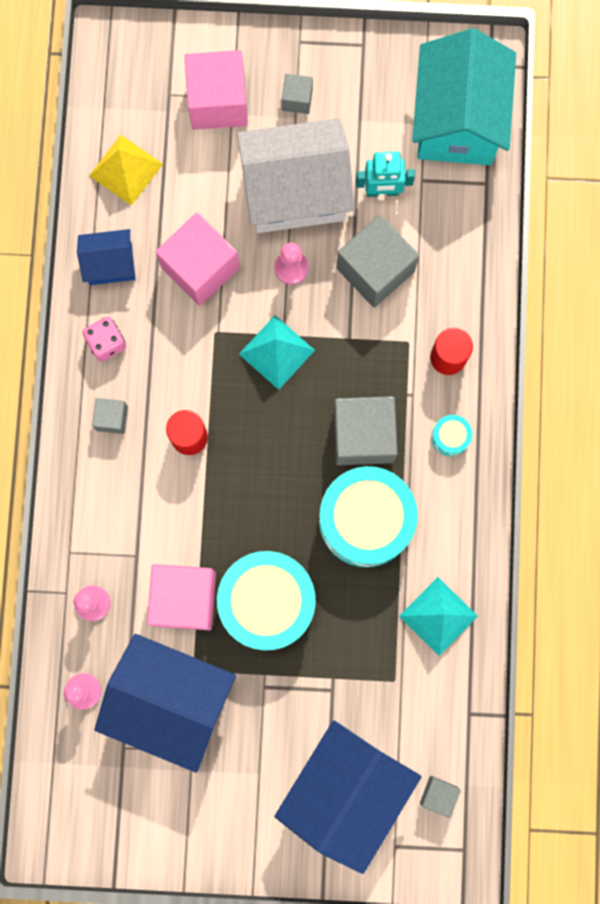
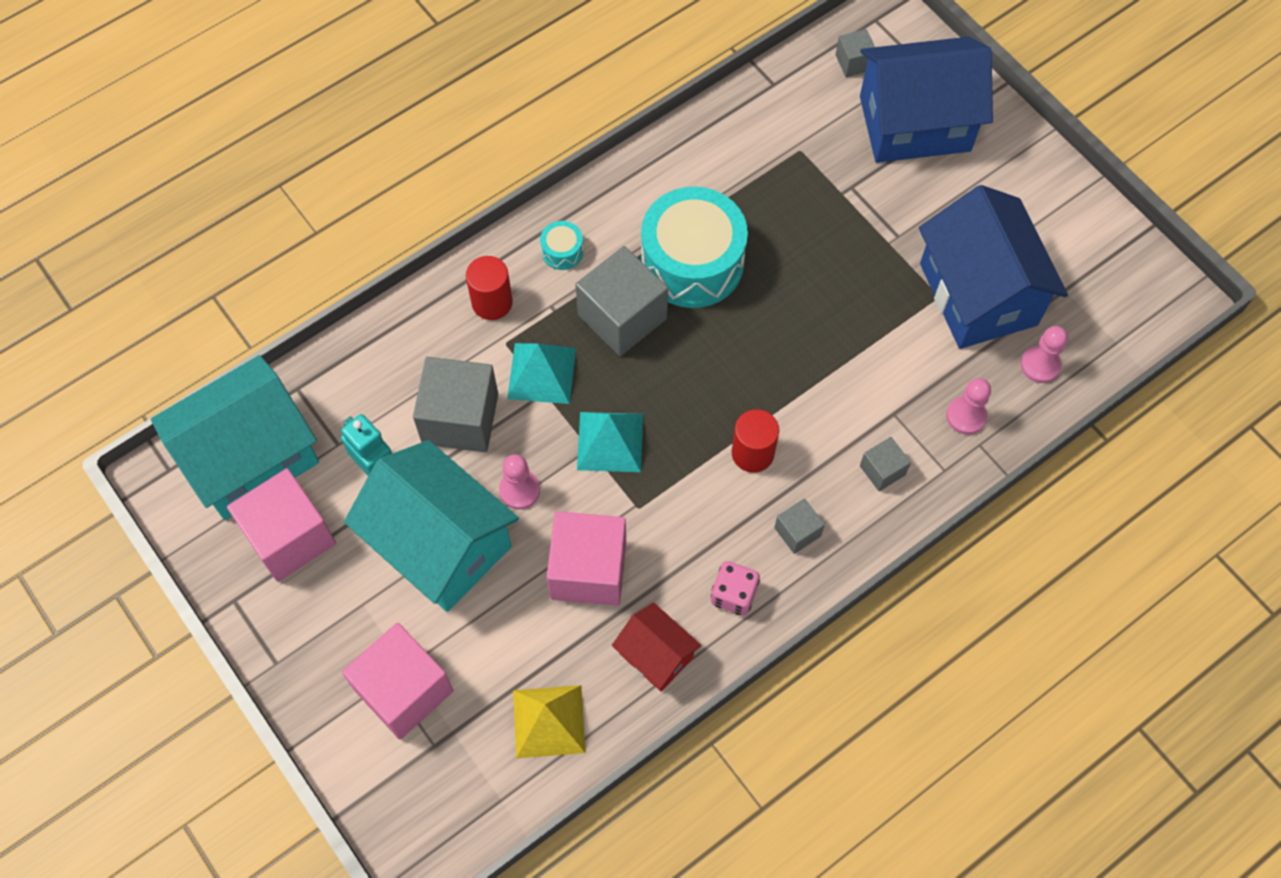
camera: 130 degrees left, 15 degrees down
blue house [77,229,135,285] -> red house [612,602,701,692]
pink cube [147,564,216,630] -> pink cube moved to [227,468,336,582]
turquoise drum [217,551,316,650] -> none
white house [237,118,355,233] -> turquoise house [344,440,519,612]
grey cube [282,74,313,114] -> grey cube moved to [860,437,911,491]
turquoise pyramid [399,577,478,656] -> turquoise pyramid moved to [507,343,576,404]

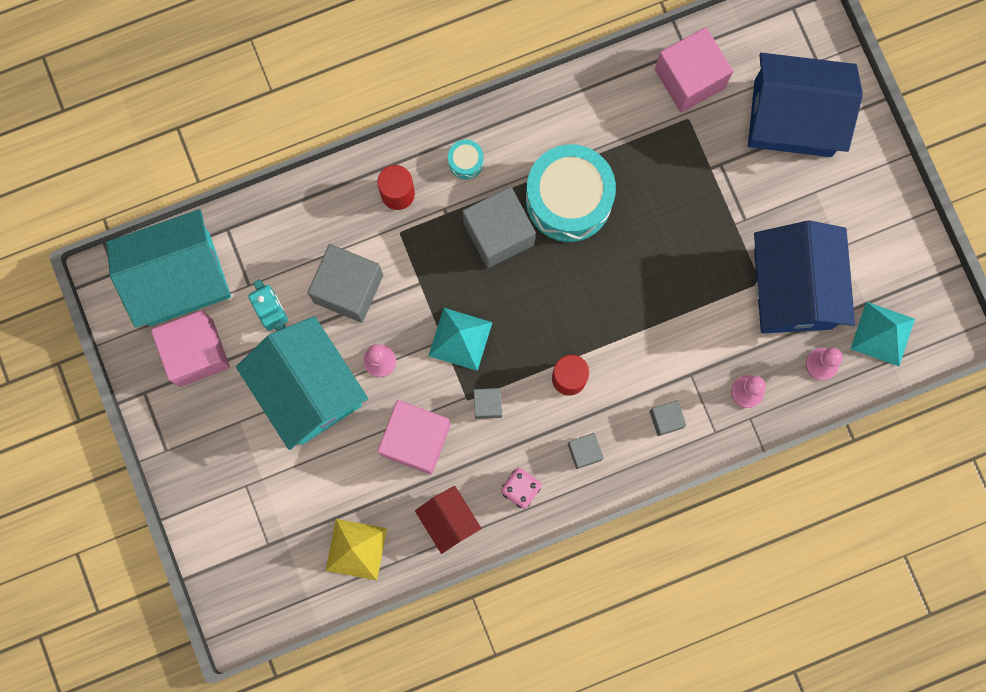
camera: 15 degrees right, 15 degrees up
pink cube [342,623,454,740] -> pink cube moved to [655,27,733,112]
turquoise pyramid [507,343,576,404] -> turquoise pyramid moved to [851,302,915,366]
grey cube [835,29,875,77] -> grey cube moved to [474,388,502,419]

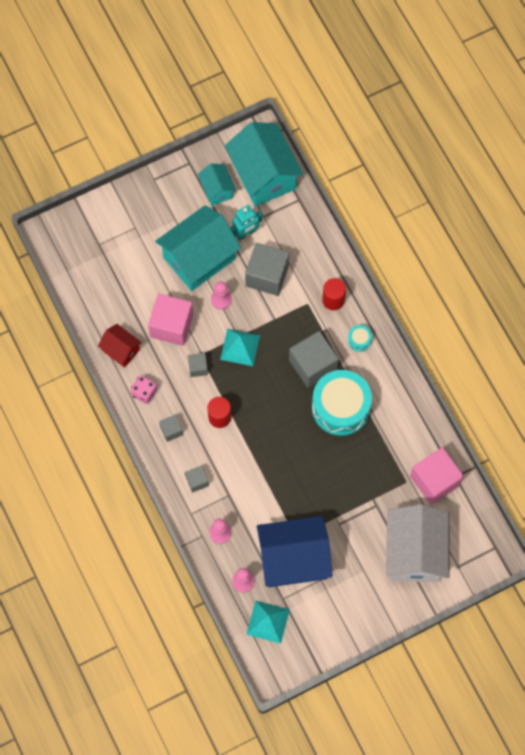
camera: 85 degrees right, 10 degrees down
pink cube [151,310,230,387] -> turquoise house [197,163,236,206]
yellow pyramid [325,519,387,580] -> none
red house [415,486,482,554] -> red house turned 75 degrees clockwise [98,324,142,368]
blue house [748,53,863,157] -> white house [386,504,450,582]

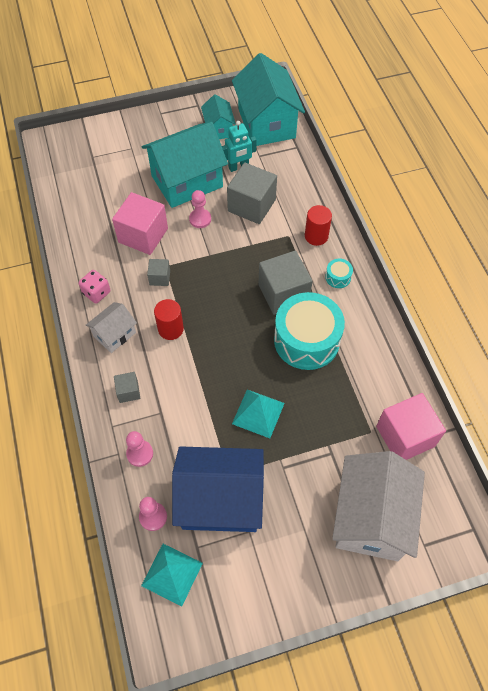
camera: 10 degrees right, 10 degrees down
red house [98,324,142,368] -> none
grey cube [159,415,183,442] -> white house [86,302,137,353]
turquoise pyramid [220,329,260,366] -> turquoise pyramid moved to [232,389,285,438]

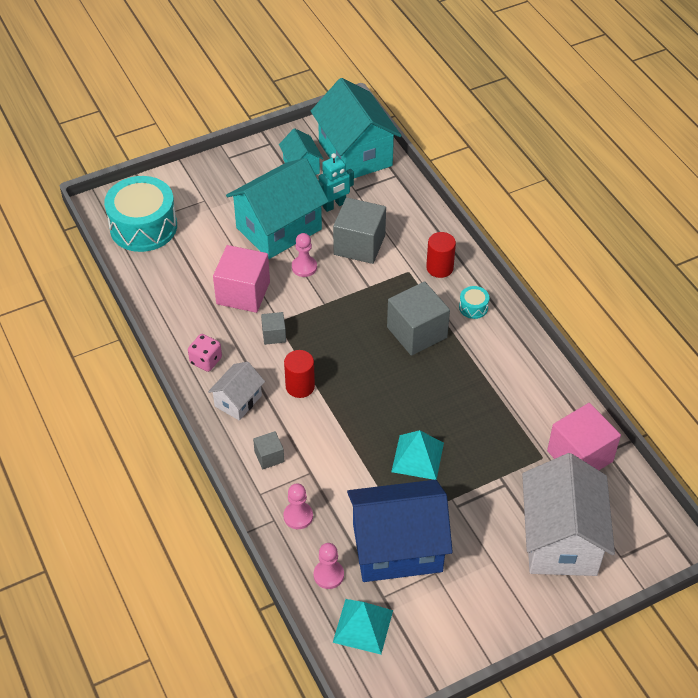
camera: 10 degrees left, 10 degrees down
turquoise drum [274,292,345,370] -> turquoise drum moved to [104,176,177,252]

